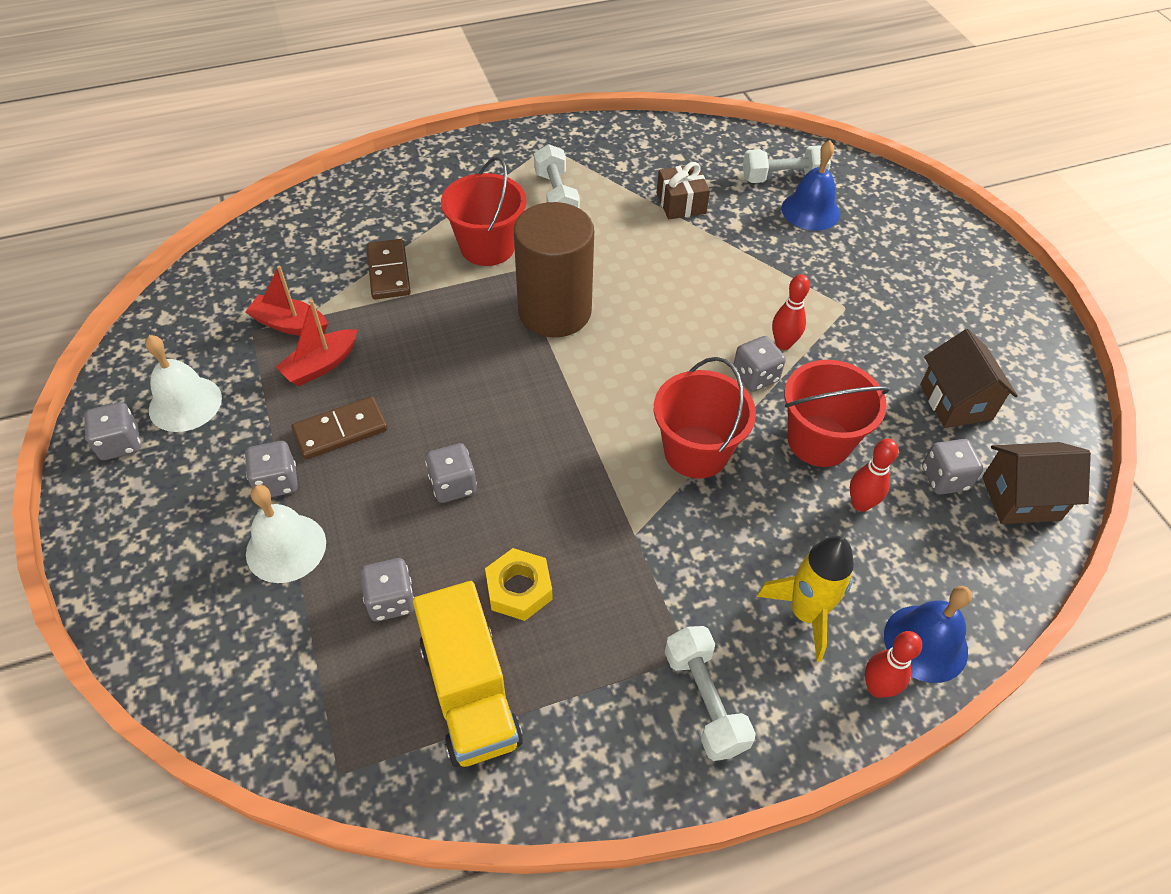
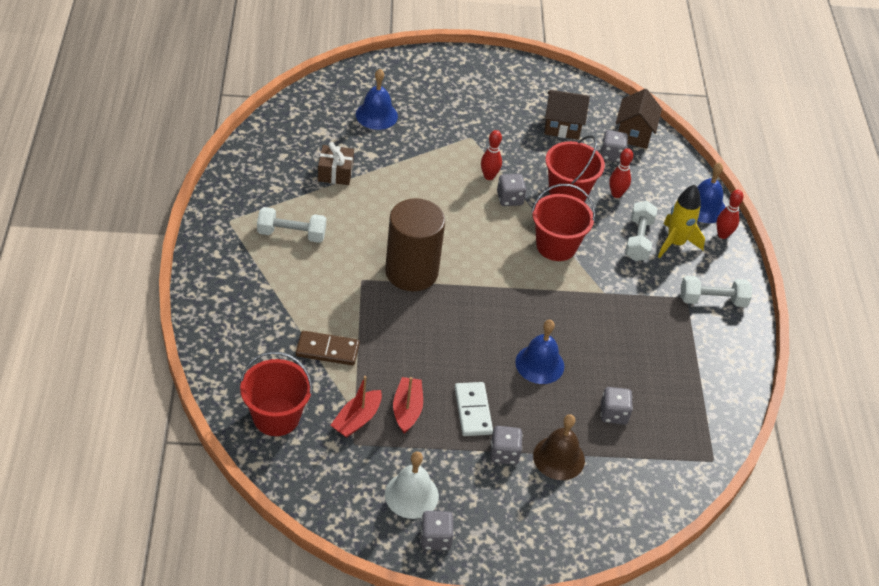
camera: 75 degrees left, 5 degrees down
white bell [246,485,326,583] -> brown bell [533,414,585,480]
red boat [276,300,357,386] -> red boat turned 150 degrees counterclockwise [393,377,423,434]
brown domino [292,396,388,460] -> white domino [455,382,493,436]
yellow truck [413,581,523,767] -> none
grey dice [425,443,477,503] -> blue bell [515,320,564,384]
red bucket [441,157,526,266] -> red bucket moved to [240,351,313,436]
yellow nut [485,548,552,621] -> none
white dumbbell [743,145,831,183] -> white dumbbell moved to [625,201,657,261]

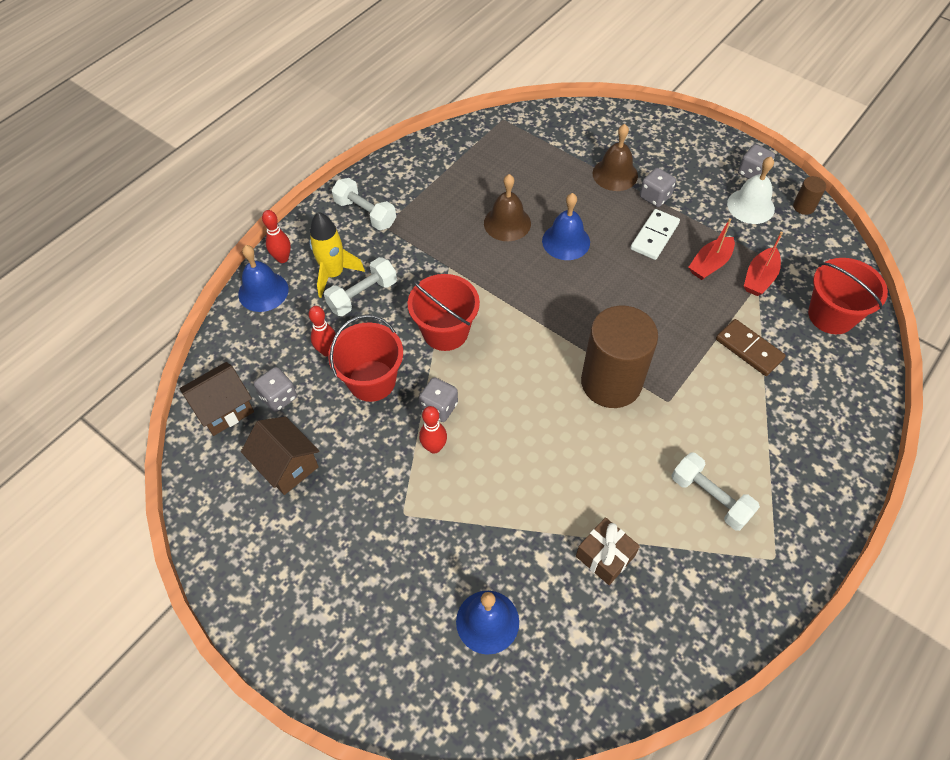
camera: 135 degrees left, 10 degrees up
red boat [331,376,382,438] -> red boat turned 135 degrees clockwise [744,231,783,296]
grey dice [600,387,633,425] -> none
none -> brown bell [484,174,531,241]
none -> brown cylinder [793,176,826,215]

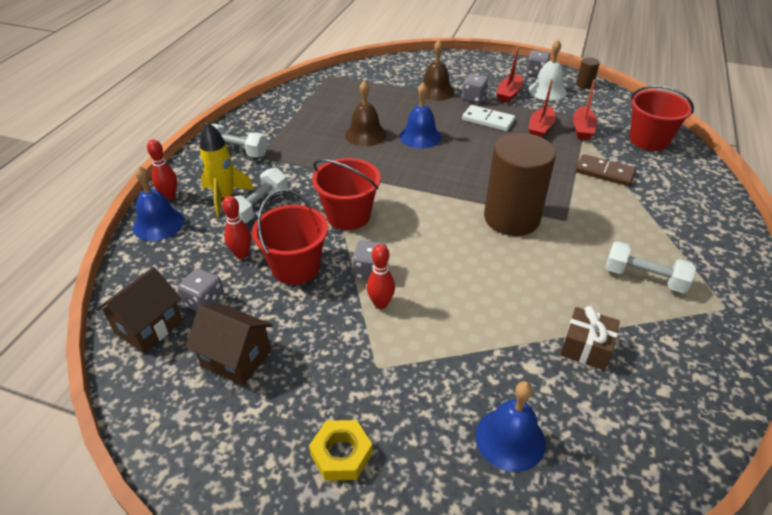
camera: 20 degrees left, 15 degrees down
white domino [630,209,680,260] -> white domino turned 75 degrees counterclockwise [462,105,515,131]
none -> yellow nut [309,420,373,481]
none -> red boat [496,47,523,103]

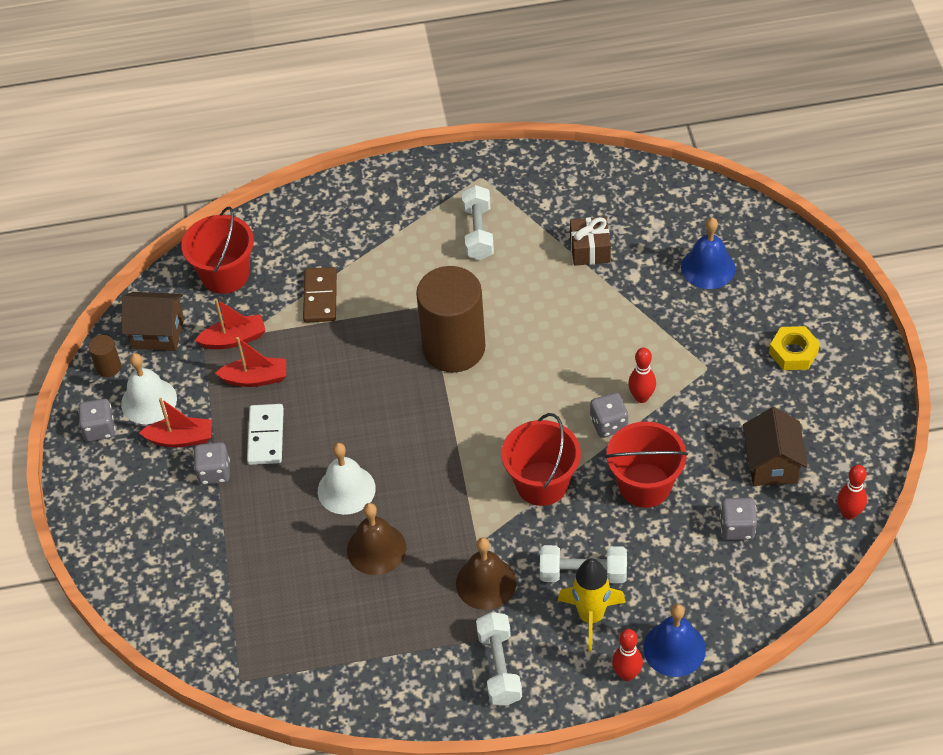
camera: 115 degrees left, 10 degrees up
brown house [96,267,183,353] -> brown house moved to [122,292,184,351]
red bowling pin [222,196,251,259] -> red bowling pin moved to [837,465,867,519]
blue bell [400,83,441,148] -> white bell [318,443,376,515]
brown bell [417,40,455,101] -> brown bell moved to [456,537,516,610]

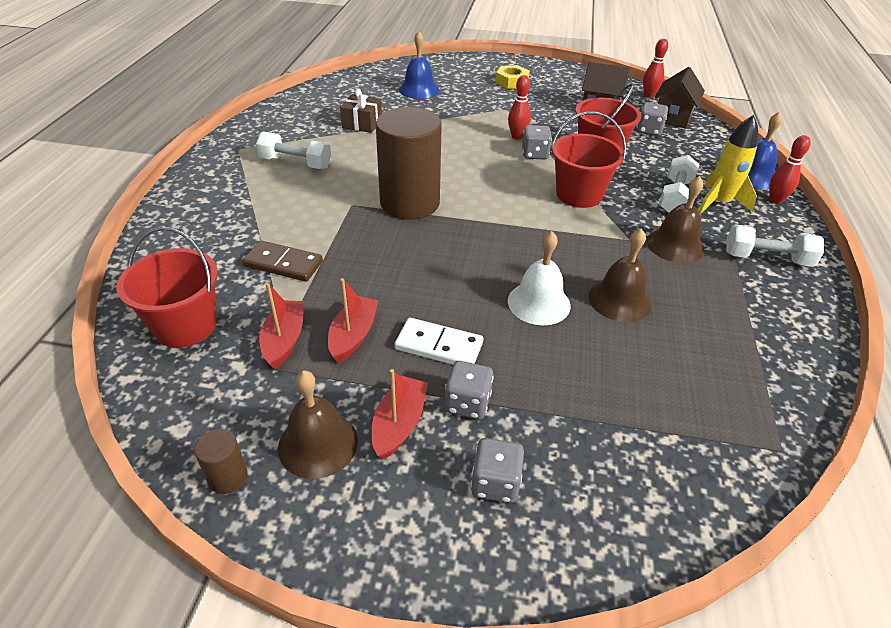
camera: 75 degrees left, 10 degrees down
grey dice [78,399,116,442] -> grey dice moved to [471,438,524,503]
white bell [121,353,177,424] -> brown bell [278,370,358,479]
brown house [122,292,184,351] -> brown house moved to [655,67,705,129]

